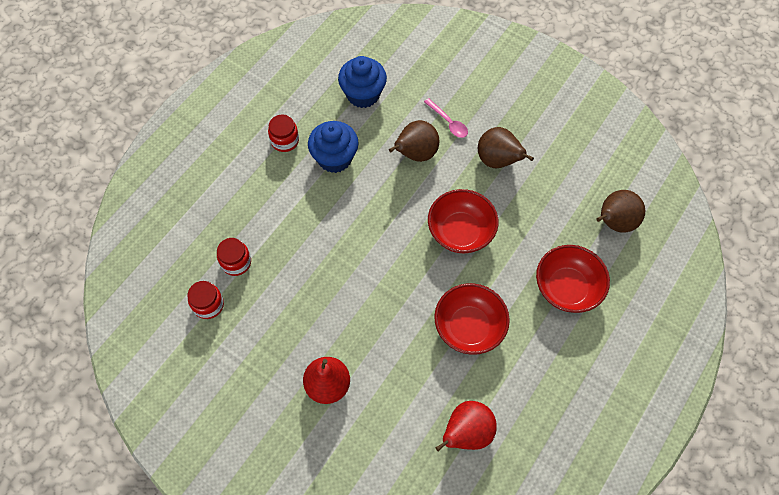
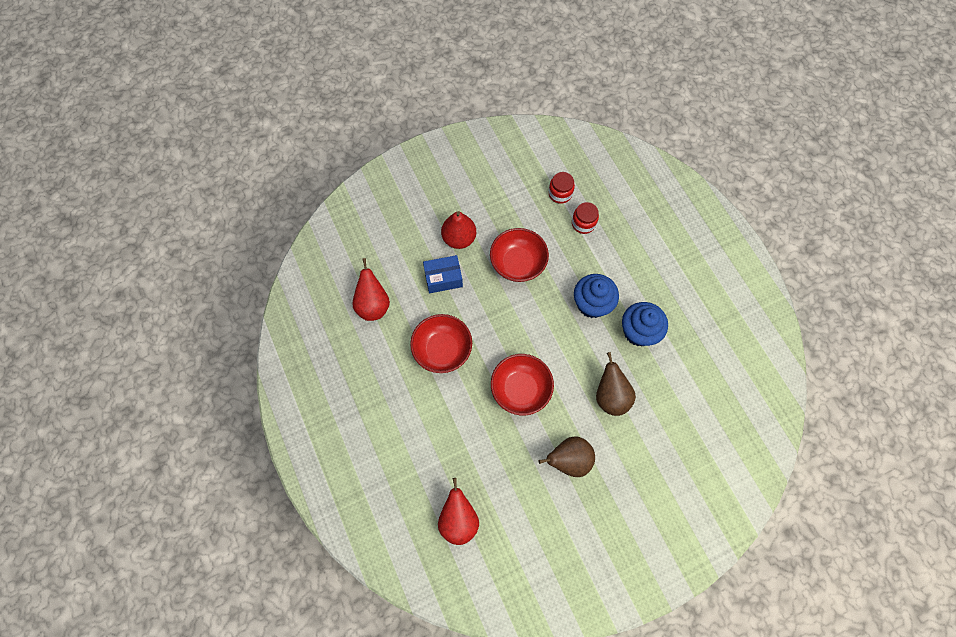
camera: 120 degrees right, 5 degrees up
red jar [268,114,299,152] -> none
blue cupcake [338,56,387,108] -> blue cupcake moved to [574,274,619,318]
pink spoon [424,98,468,138] -> none
red bowl [536,245,610,313] -> red bowl moved to [490,228,549,282]
brown pear [596,190,645,233] -> red pear [438,478,479,545]
none -> blue box [423,255,463,293]

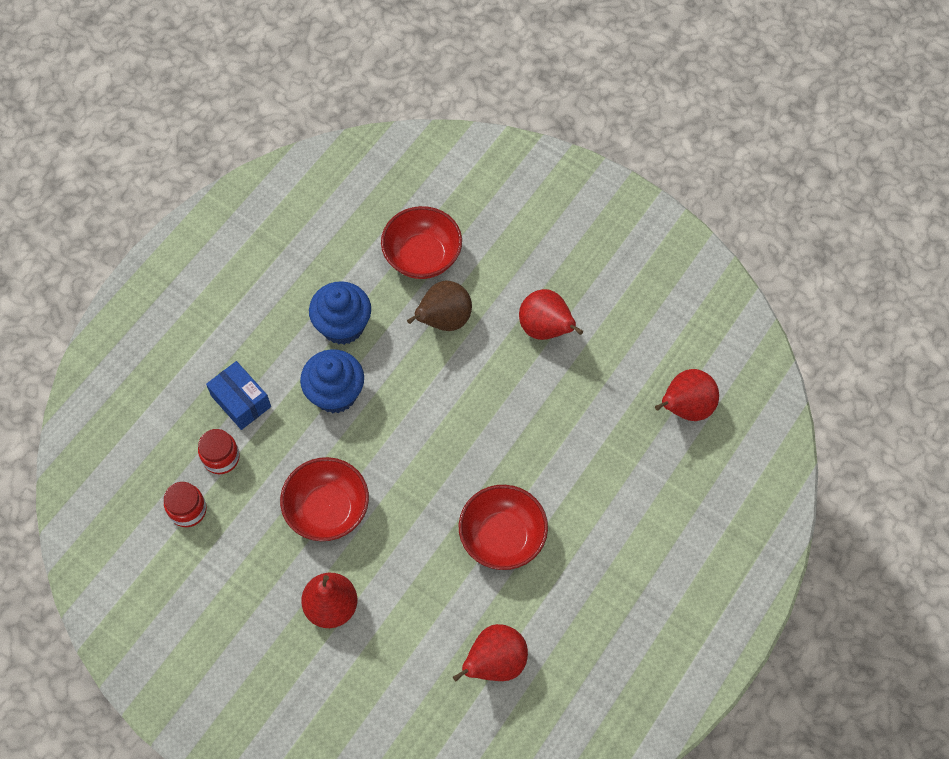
camera: 120 degrees left, 5 degrees down
blue box [423,255,463,293] -> blue box moved to [206,361,271,430]
red bowl [491,354,554,415] -> red bowl moved to [381,206,462,279]
brown pear [538,436,595,477] -> red pear [519,289,583,340]

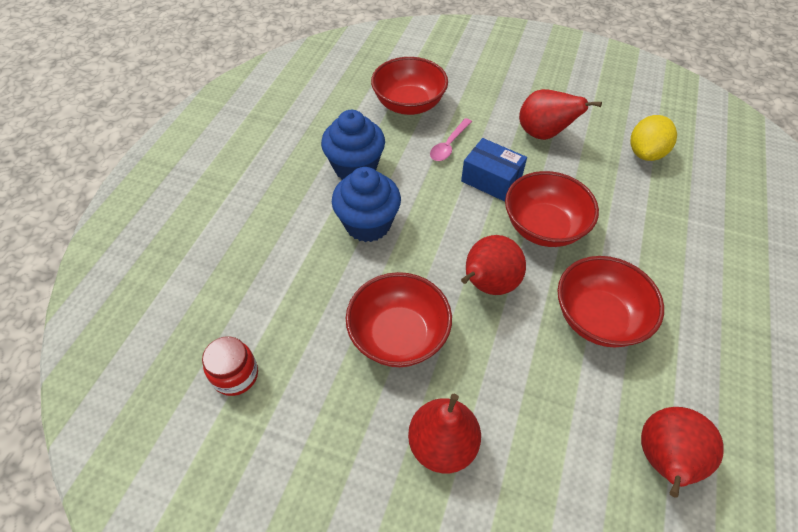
camera: 15 degrees left, 10 degrees down
red jar [198,429,240,474] -> none
blue box [206,361,271,430] -> blue box moved to [461,138,527,201]
brown pear [407,281,472,331] -> pink spoon [430,118,472,161]
red pear [655,369,719,421] -> red pear moved to [461,235,526,295]
none -> red bowl [505,171,599,247]
none -> yellow lemon [630,115,677,161]

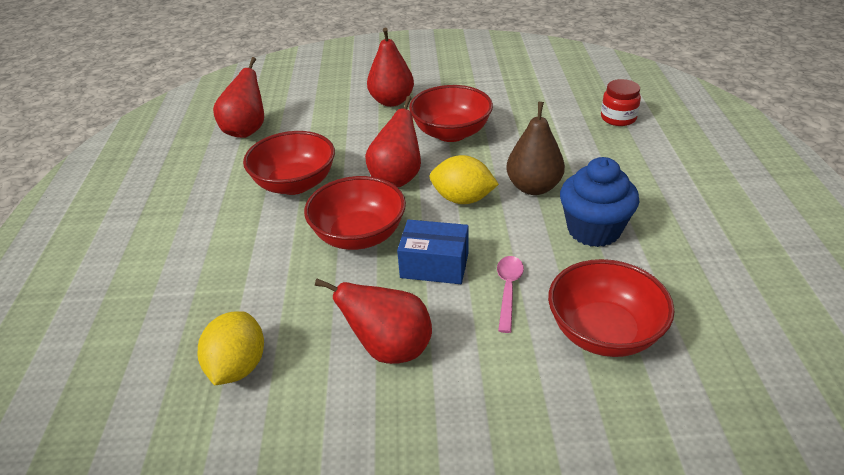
camera: 160 degrees right, 15 degrees down
red jar [202,336,258,396] -> red jar moved to [601,79,641,126]
blue cupcake [332,167,401,242] -> brown pear [506,102,565,195]
none -> yellow lemon [430,155,499,204]

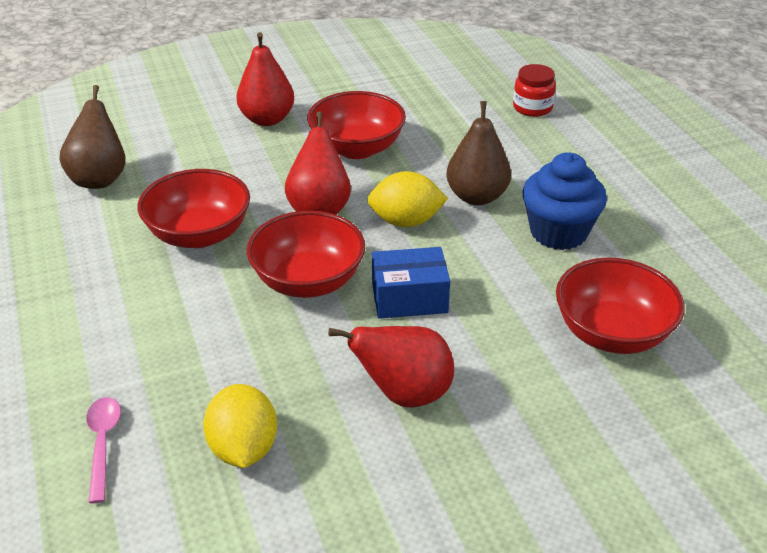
camera: 20 degrees left, 0 degrees up
red pear [213,57,264,138] -> brown pear [59,85,126,189]
pink spoon [497,256,524,333] -> pink spoon moved to [86,397,121,503]

